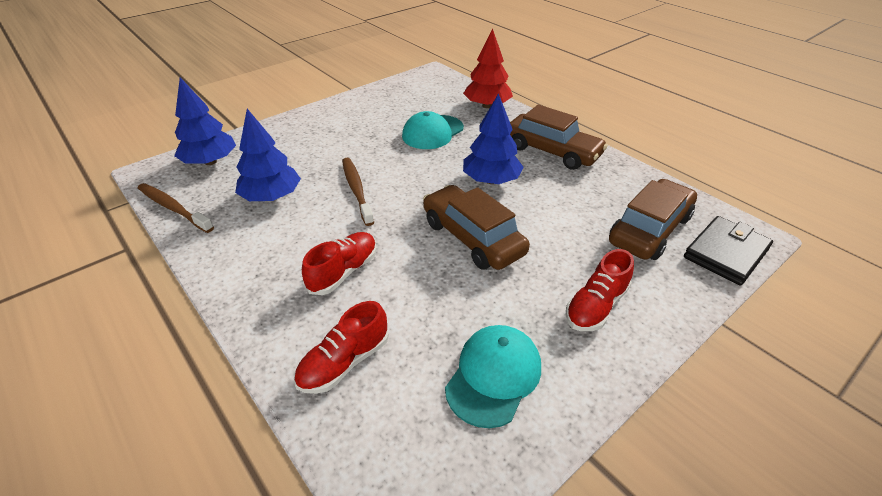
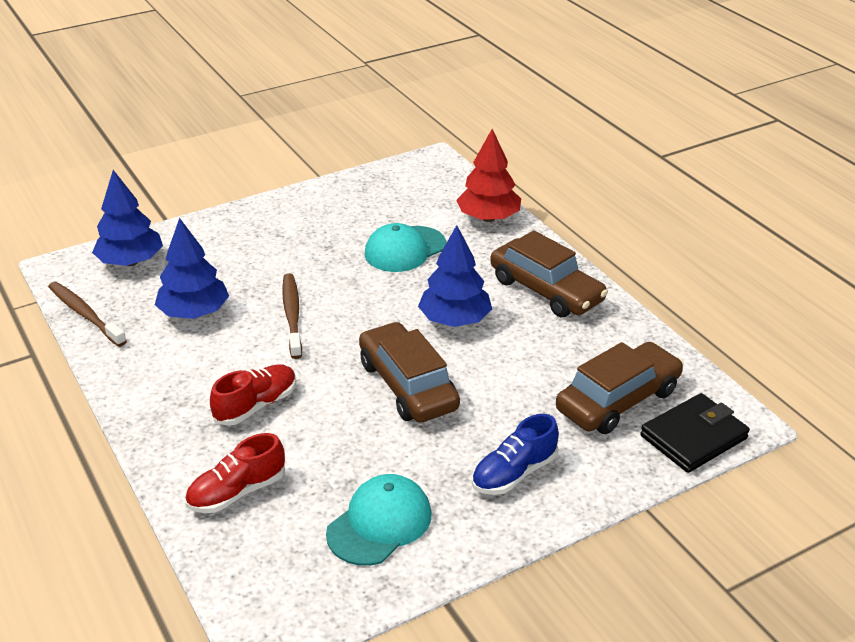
camera: 10 degrees right, 5 degrees down
red shoe [566,249,634,331] -> blue shoe [472,414,559,495]

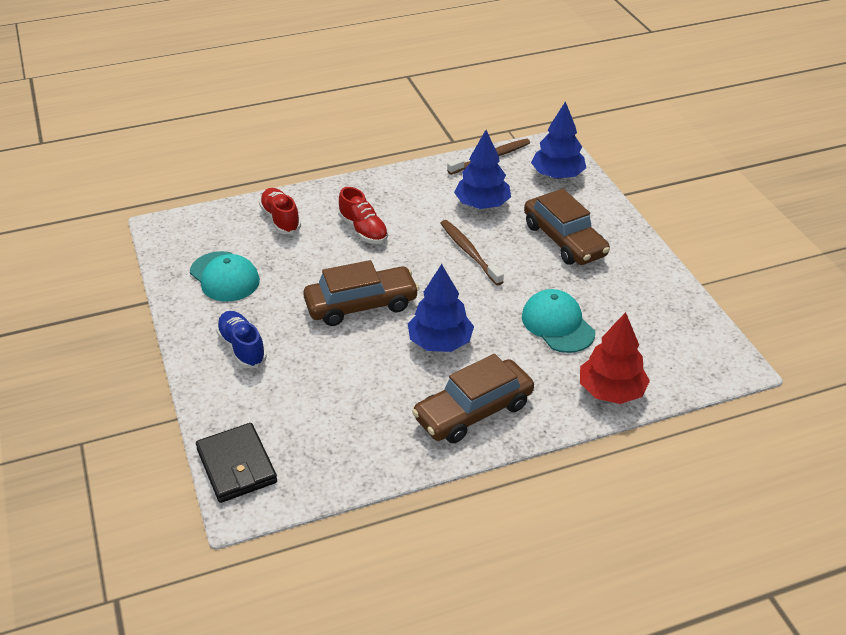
camera: 100 degrees right, 5 degrees up
brown toothbrush [282,273,302,359] -> brown toothbrush turned 120 degrees counterclockwise [440,220,504,285]
brown car [556,342,684,434] -> brown car moved to [524,189,610,265]

